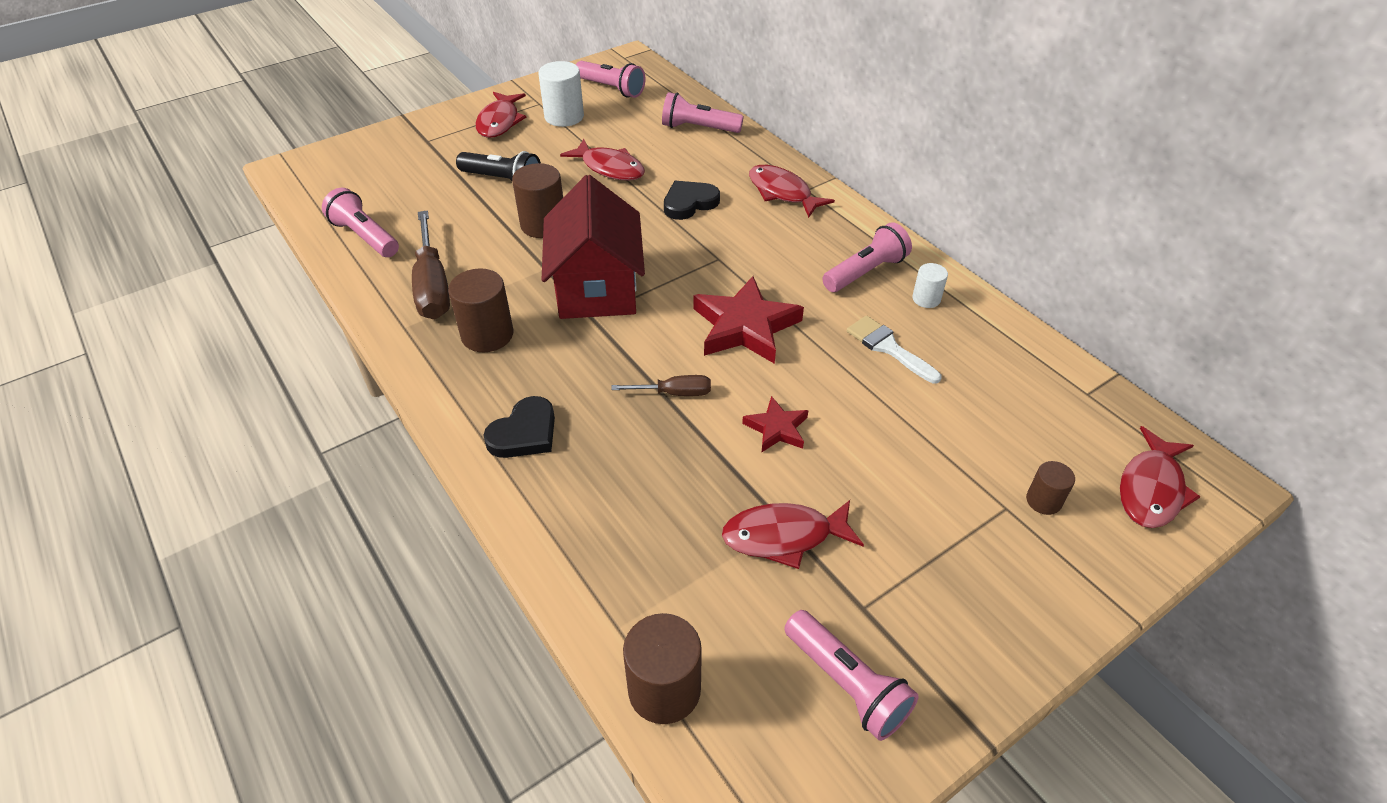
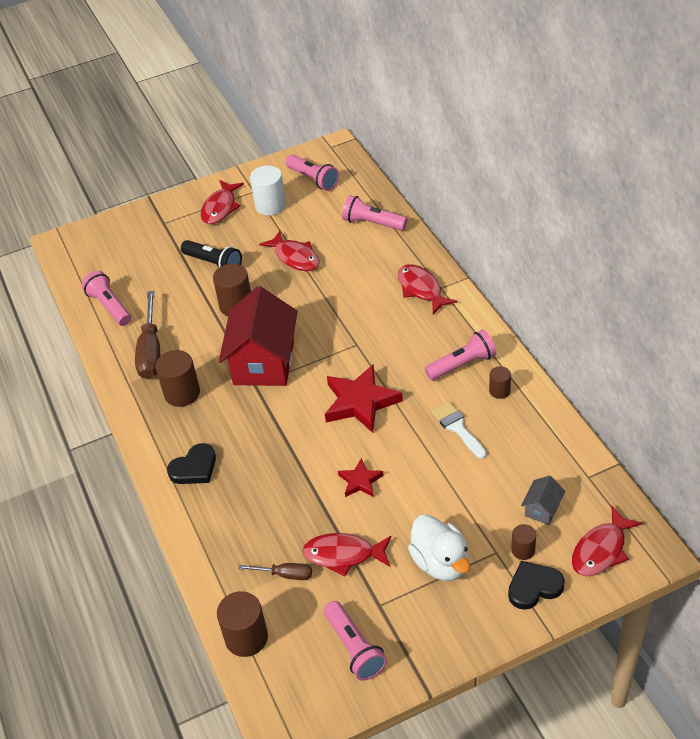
camera: 15 degrees right, 0 degrees up
brown screwdriver [611,375,711,396] -> brown screwdriver moved to [238,563,312,580]
black heart [664,181,720,220] -> black heart moved to [508,561,565,610]
white cylinder [912,263,948,308] -> brown cylinder [489,366,511,399]
none -> white duck [408,514,470,581]
none -> grey house [521,476,565,525]

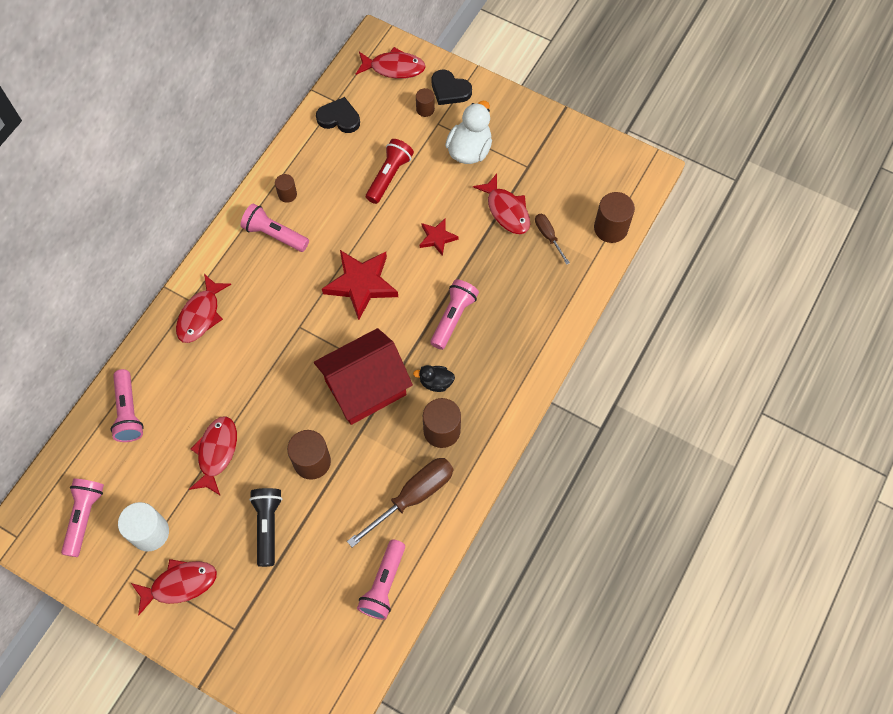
camera: 130 degrees left, 20 degrees up
black heart [167,443,216,484] -> black heart moved to [316,97,360,133]
pink flashlight [324,601,387,681] -> pink flashlight moved to [430,280,479,350]
white brush [431,402,487,459] -> none
grey house [521,476,565,525] -> none
none -> red flashlight [366,139,414,204]
none -> black duck [413,365,455,392]

